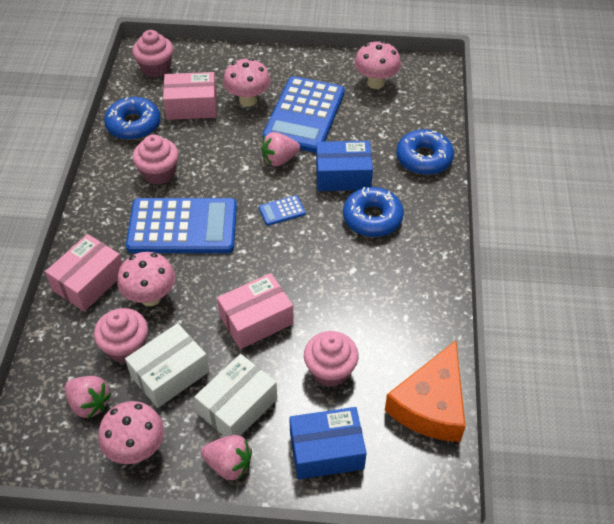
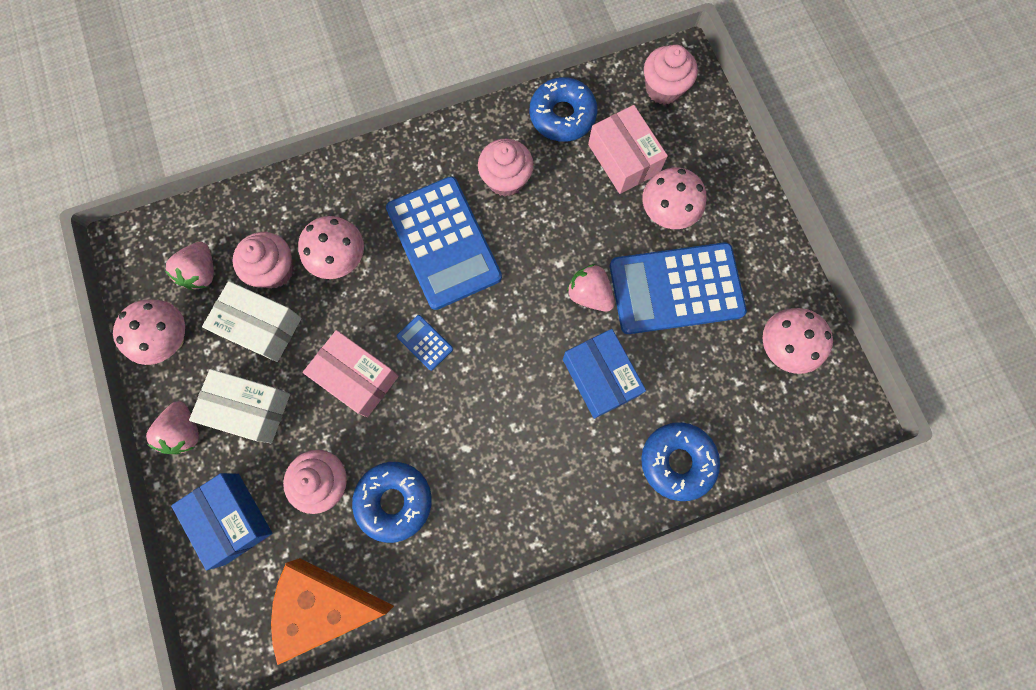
camera: 65 degrees right, 25 degrees up
pink box [45,234,122,312] -> none
blue calculator [259,195,306,226] -> blue calculator moved to [397,315,453,371]
blue donut [343,187,404,237] -> blue donut moved to [352,462,432,543]

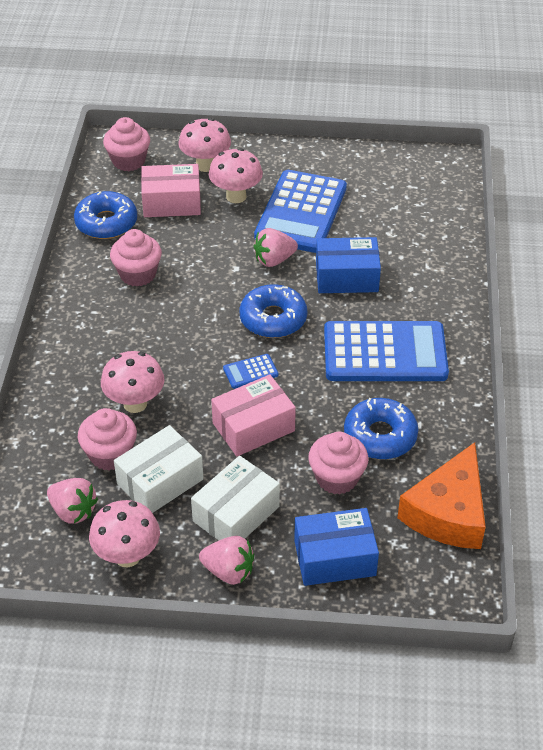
camera: 65 degrees left, 30 degrees down
blue calculator [386,176,502,310] -> blue calculator moved to [324,321,449,381]
blue donut [641,422,720,501] -> blue donut moved to [239,284,307,338]
pink mushroom [763,308,833,374] -> pink mushroom moved to [179,118,231,172]

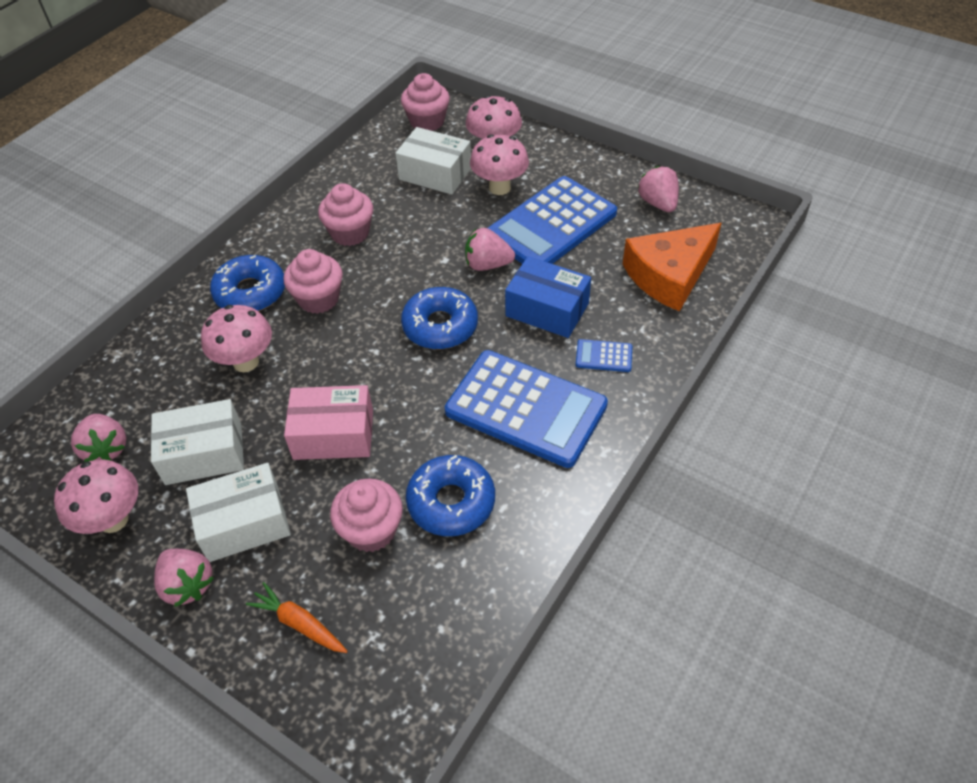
camera: 30 degrees right, 5 degrees up
blue donut [74,191,137,239] -> blue donut moved to [210,255,285,311]
pink cupcake [78,408,137,470] -> pink cupcake moved to [284,249,343,314]
pink box [141,164,201,217] -> white box [395,127,471,195]
blue calculator [223,354,279,389] -> blue calculator moved to [576,339,632,372]
blue box [294,508,379,586] -> orange carrot [246,582,348,653]
orange cheese [397,442,486,549] -> orange cheese moved to [623,223,722,311]
none -> pink strawberry [638,166,679,212]

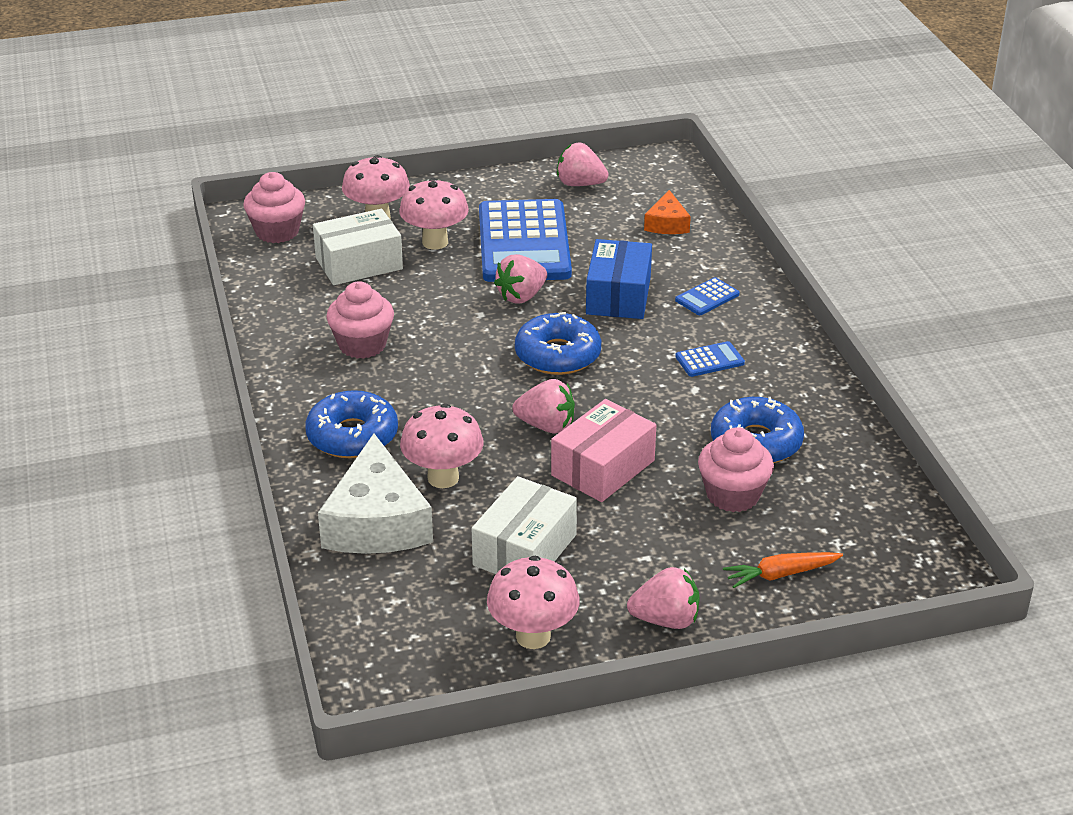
camera: 50 degrees left, 15 degrees down
pink strawberry [71,414,126,462] -> pink strawberry moved to [512,379,575,434]
white box [186,463,291,562] -> none
pink cupcake [284,249,343,314] -> none
blue calculator [445,350,608,468] -> blue calculator [675,341,745,377], size x0.40
blue box [505,256,591,338] -> blue box turned 60 degrees counterclockwise [586,239,652,319]
orange cheese [623,223,722,311] -> orange cheese [644,190,691,234], size x0.52
none -> white cheese [318,434,433,554]

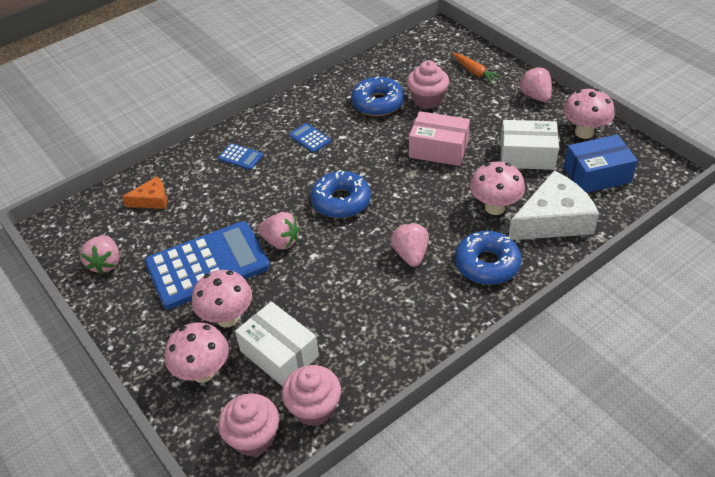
camera: 110 degrees left, 10 degrees up
pink cupcake [326,281,394,359] -> pink cupcake moved to [282,365,341,426]
pink strawberry [512,379,575,434] -> pink strawberry moved to [391,223,429,267]
blue box [586,239,652,319] -> blue box moved to [564,134,638,193]

